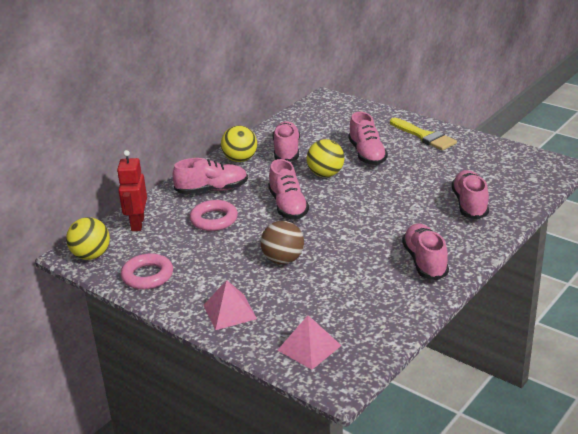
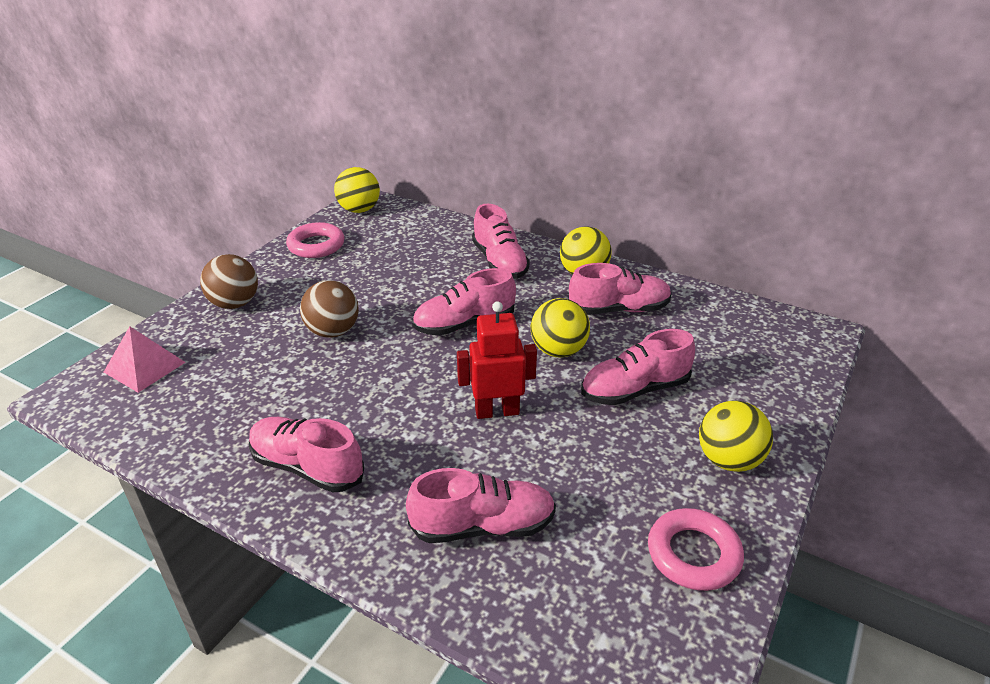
camera: 80 degrees right, 5 degrees up
red robot [117,150,147,231] -> red robot moved to [457,301,537,419]
pink ring [190,200,238,231] -> pink ring moved to [648,508,744,591]
pink pyramid [204,280,257,330] -> brown ball [200,254,258,309]
yellow brush [390,118,457,151] -> yellow ball [699,400,773,472]
pink shoe [402,224,449,280] -> pink shoe turned 135 degrees counterclockwise [249,417,364,492]

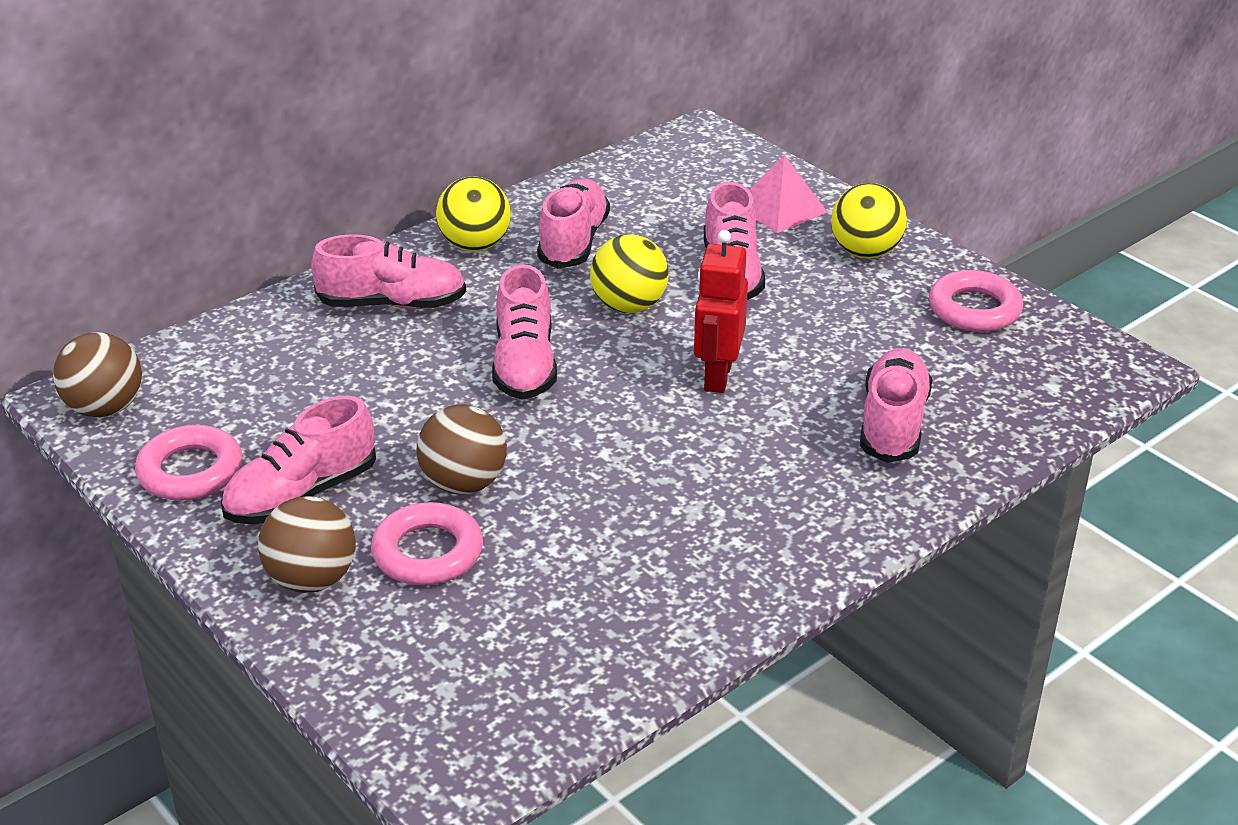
camera: 70 degrees left, 0 degrees up
pink pyramid [104,326,186,393] -> pink pyramid moved to [749,155,828,233]
pink shoe [249,417,364,492] -> pink shoe moved to [221,395,376,524]
yellow ball [334,167,380,213] -> brown ball [53,332,142,417]
none -> pink ring [371,502,483,585]

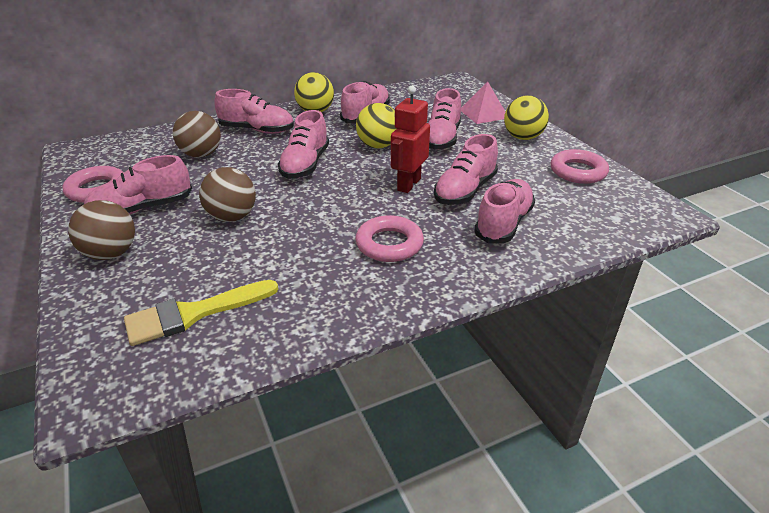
camera: 15 degrees right, 0 degrees up
brown ball [53,332,142,417] -> brown ball moved to [173,111,221,158]
pink ring [371,502,483,585] -> pink ring moved to [356,215,424,262]
none -> yellow brush [124,280,278,346]
none -> pink shoe [434,134,498,205]

